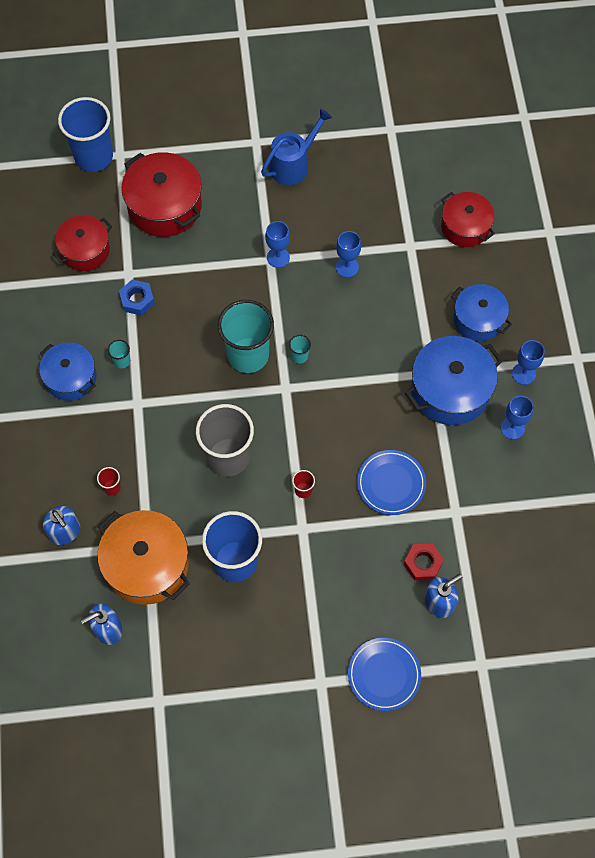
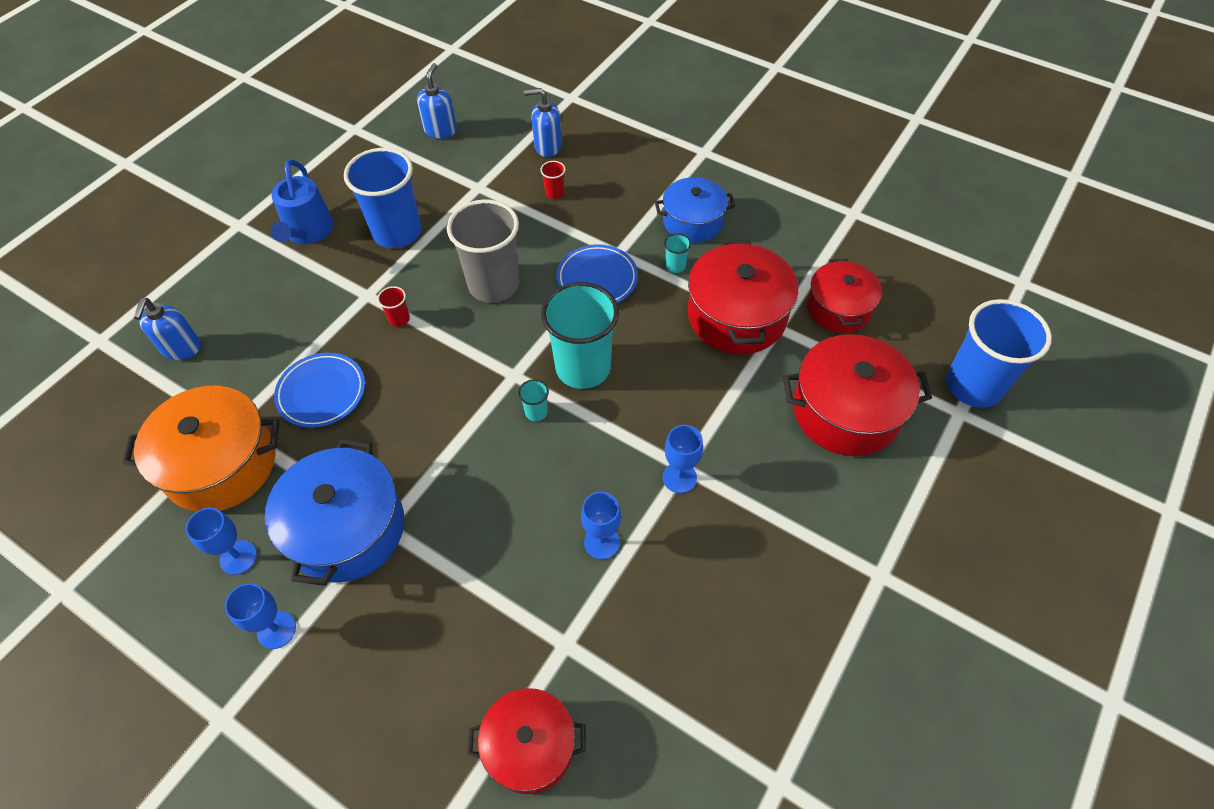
camera: 130 degrees right, 10 degrees down
orange pot [97,510,190,605] -> orange pot moved to [122,386,279,512]
blue nut [119,280,155,315] -> red pot [688,240,798,354]
blue watering can [261,109,332,185] -> blue watering can moved to [270,159,334,244]
blue plate [348,638,421,711] -> blue plate moved to [556,244,638,303]
red nut [404,544,444,581] -> none
blue pot [451,284,512,341] -> none

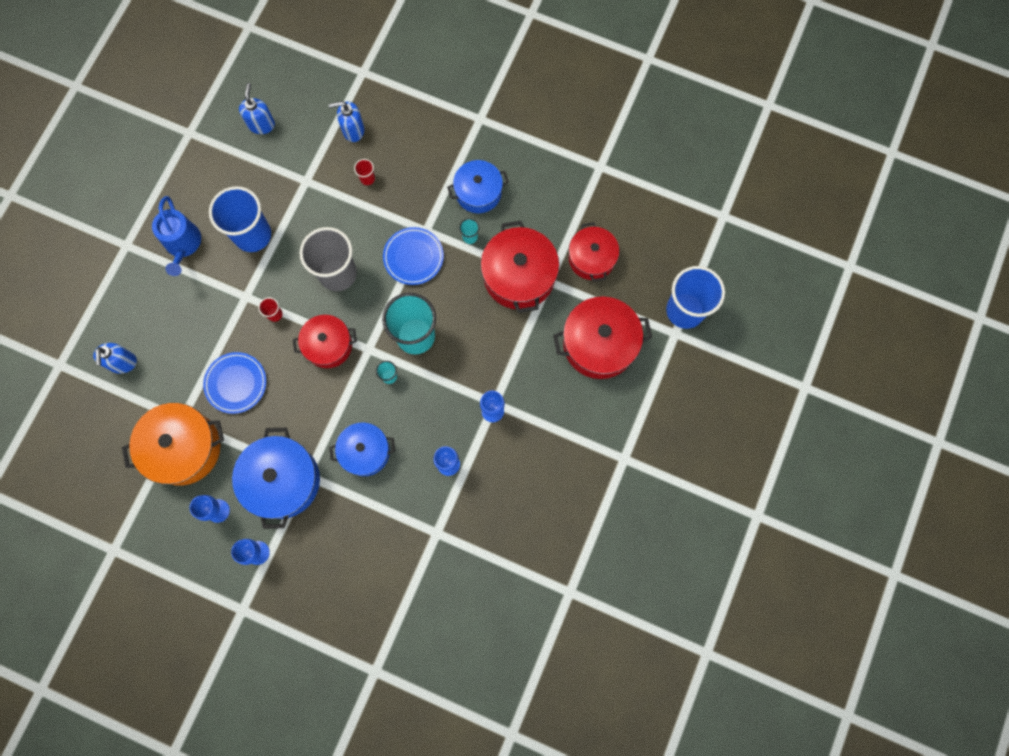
camera: 10 degrees left, 20 degrees up
red pot [467,688,586,794] -> red pot moved to [293,315,357,368]
none -> blue pot [329,422,395,476]

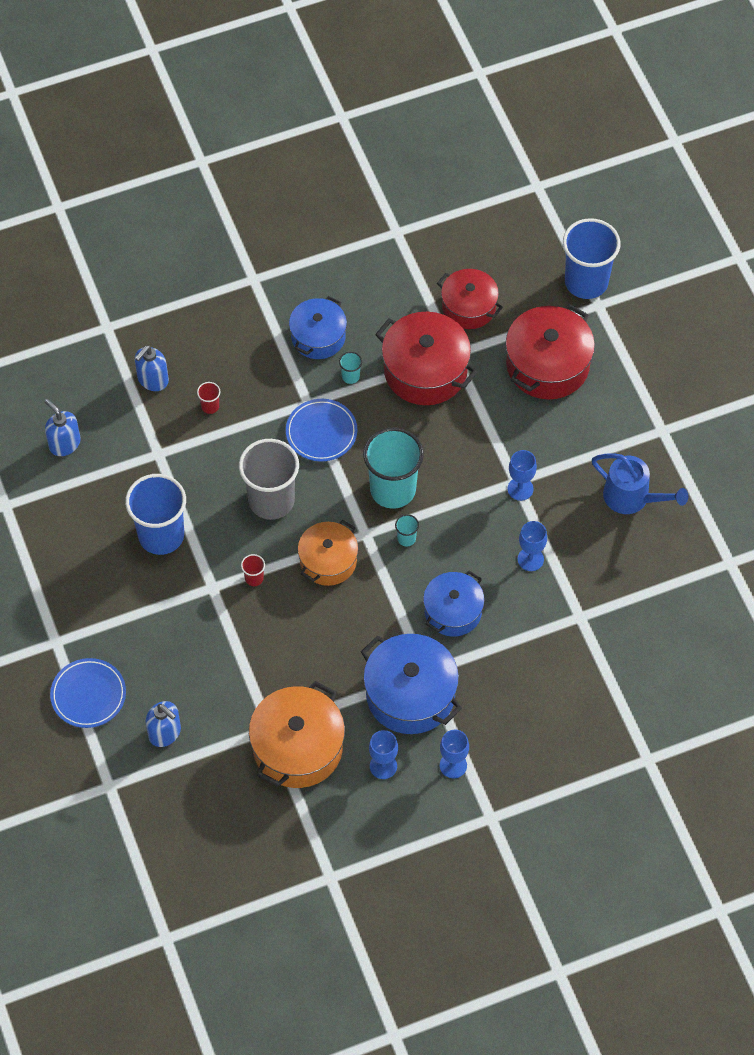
camera: 45 degrees left, 15 degrees down
blue watering can [152,196,201,276] -> blue watering can moved to [592,453,688,514]
blue plate [203,352,266,414] -> blue plate moved to [50,658,126,728]
red pot [293,315,357,368] -> orange pot [298,520,358,586]

